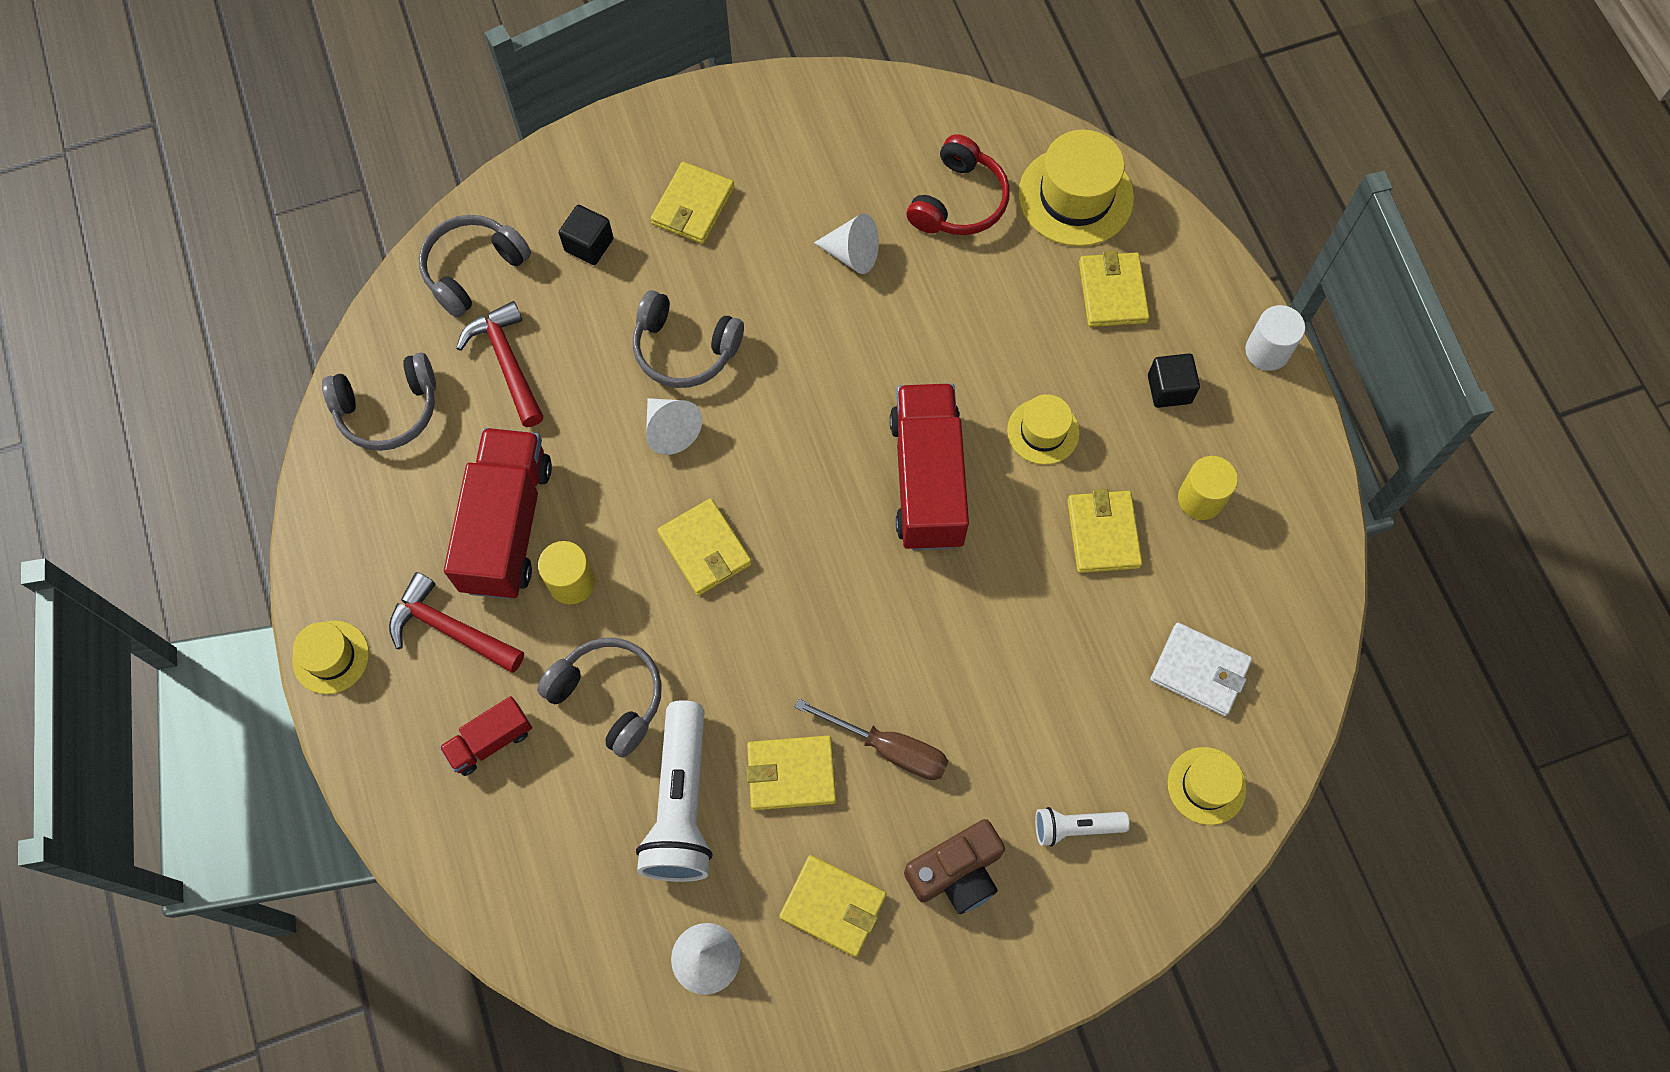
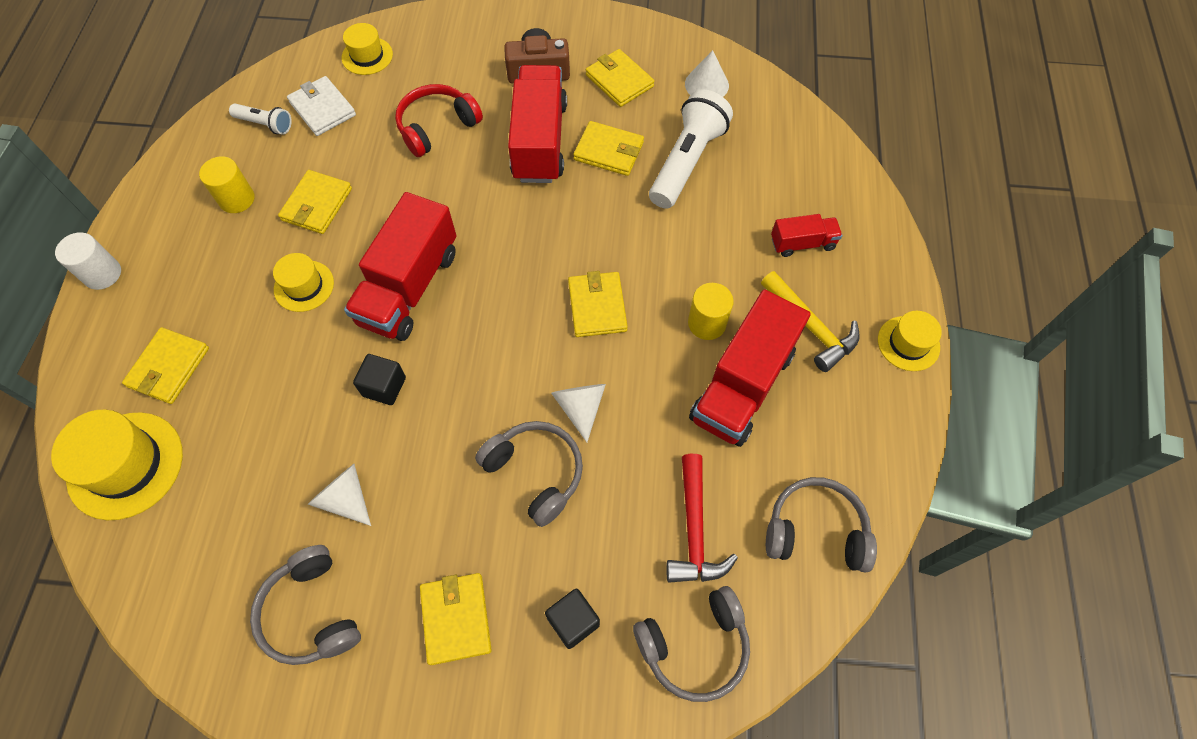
camera: 155 degrees left, 5 degrees down
red hammer [389,572,524,673] -> yellow hammer [761,271,860,372]
grey headphones [537,638,662,758] -> grey headphones moved to [250,545,361,665]
yellow wallet [651,162,734,244] -> yellow wallet turned 60 degrees counterclockwise [420,573,492,665]
brown screwdriver [795,699,949,780] -> red truck [508,65,567,183]
red headphones [907,134,1010,235] -> red headphones moved to [395,84,483,157]
white flashlight [1035,807,1130,847] -> white flashlight moved to [229,104,292,135]
black cube [1148,353,1200,408] -> black cube moved to [353,354,406,405]

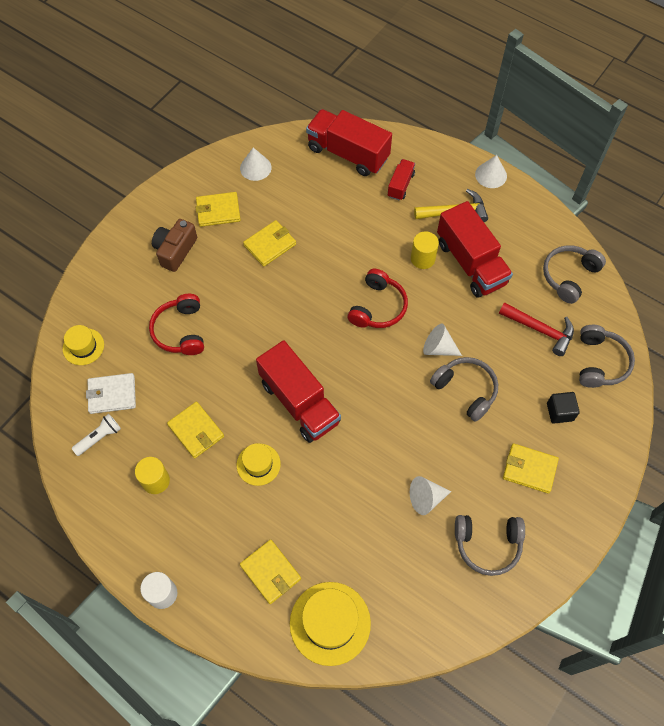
camera: 60 degrees left, 0 degrees up
black cube [353,354,406,405] -> none
grey headphones [475,421,583,527] -> grey headphones turned 60 degrees clockwise [430,357,498,422]
red truck [508,65,567,183] -> red truck moved to [306,109,392,176]
yellow wallet [568,271,628,337] -> red headphones [347,268,408,328]
white flashlight [649,89,733,209] -> none
yellow hat [878,311,942,371] -> white cone [475,155,507,188]

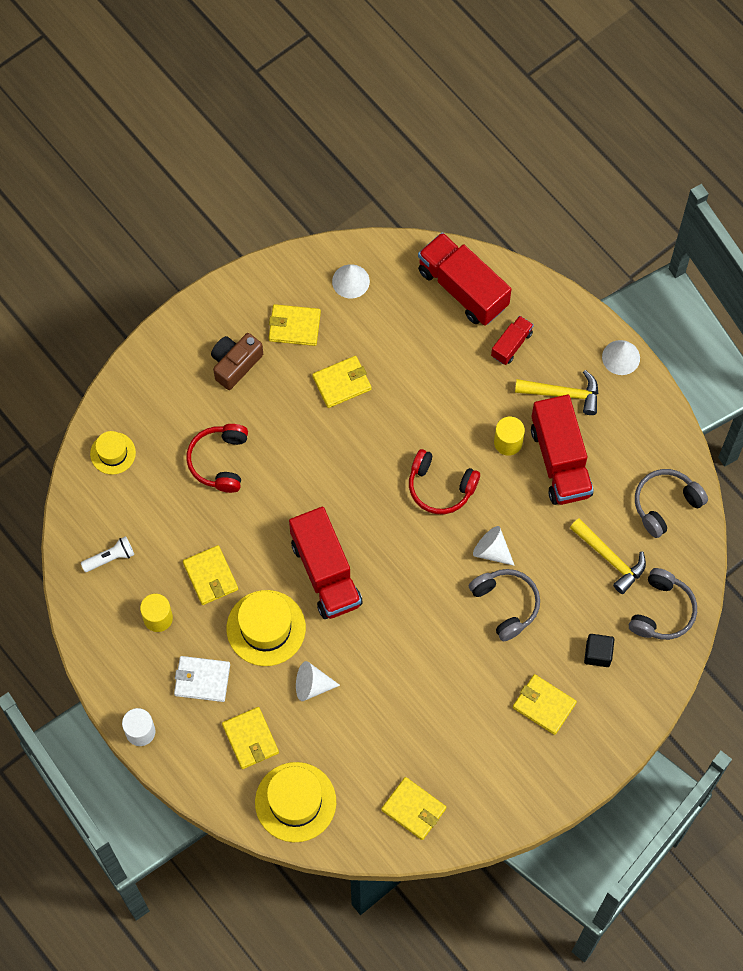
camera: 15 degrees right, 5 degrees up
white wallet [86,373,136,414] -> white wallet moved to [174,656,230,702]
yellow hat [237,443,281,486] -> yellow hat [227,590,306,666], size x1.70
red headphones [347,268,408,328] -> red headphones turned 75 degrees clockwise [409,449,480,514]
white cone [410,476,451,515] -> white cone moved to [296,661,340,701]
grey headphones [455,515,525,576] -> none
red hammer [499,302,574,356] -> yellow hammer [570,518,646,594]
none -> yellow wallet [381,777,446,840]

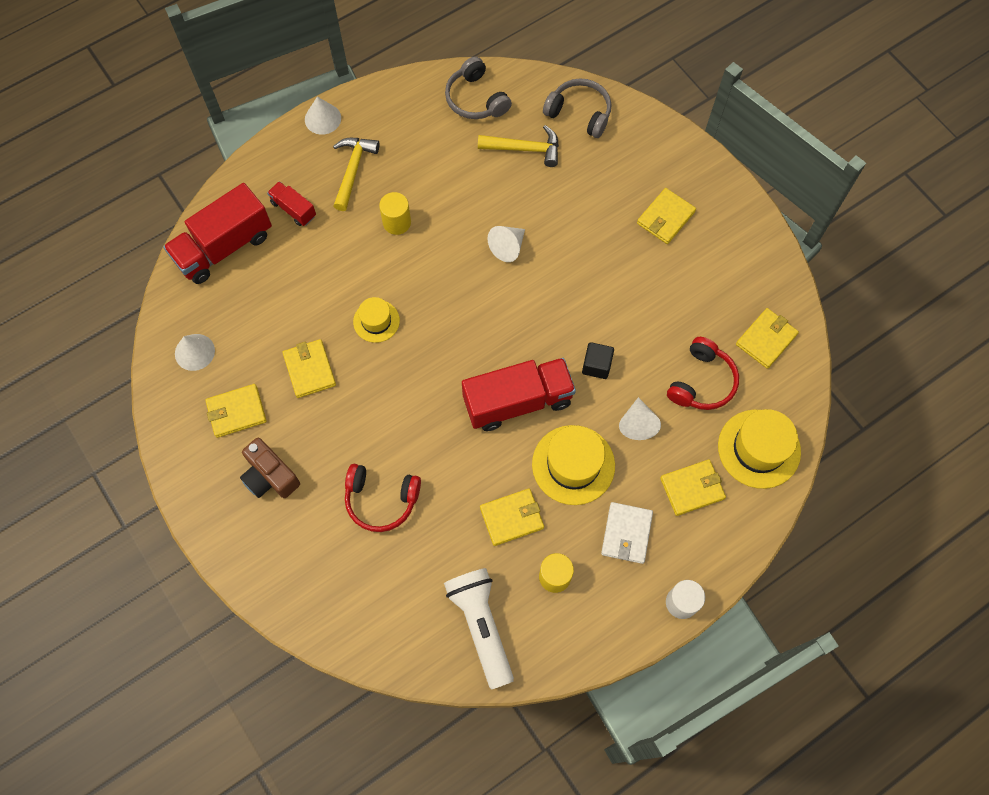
camera: 85 degrees left, 0 degrees up
white flashlight [81,536,134,572] -> white flashlight [444,568,514,689], size x1.92
yellow hat [90,431,136,475] -> yellow hat moved to [353,297,400,343]
yellow wallet [269,304,321,346] -> yellow wallet turned 60 degrees clockwise [205,384,267,438]
red headphones [409,449,480,514] -> red headphones moved to [667,337,739,410]
grey headphones [469,569,540,641] -> none
red truck [531,395,594,505] -> none
yellow hammer [570,518,646,594] -> yellow hammer turned 45 degrees clockwise [478,125,559,167]
black cube [584,634,615,667] -> black cube moved to [582,342,614,379]

